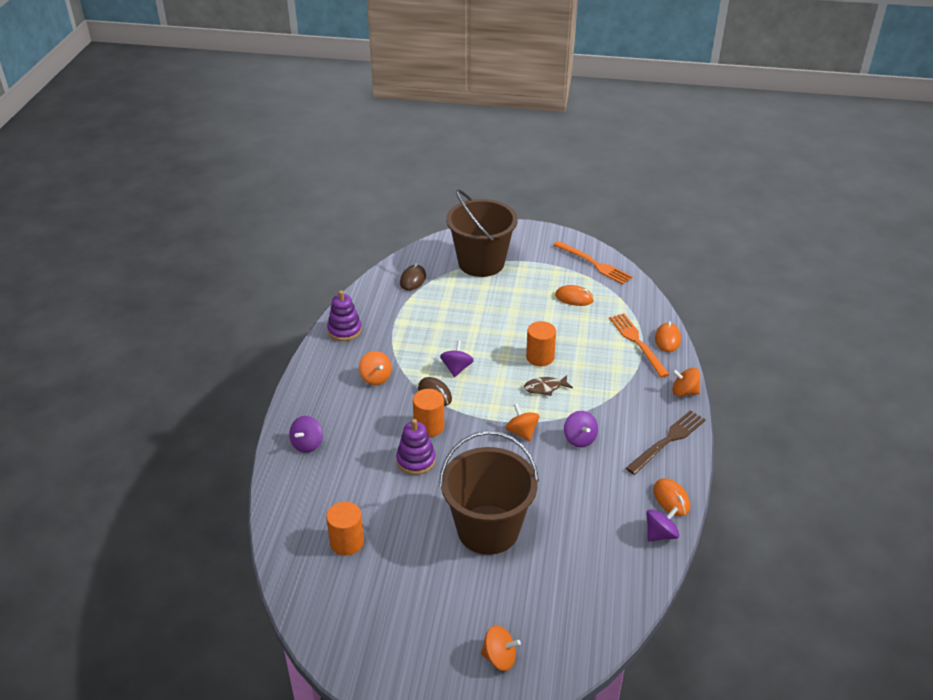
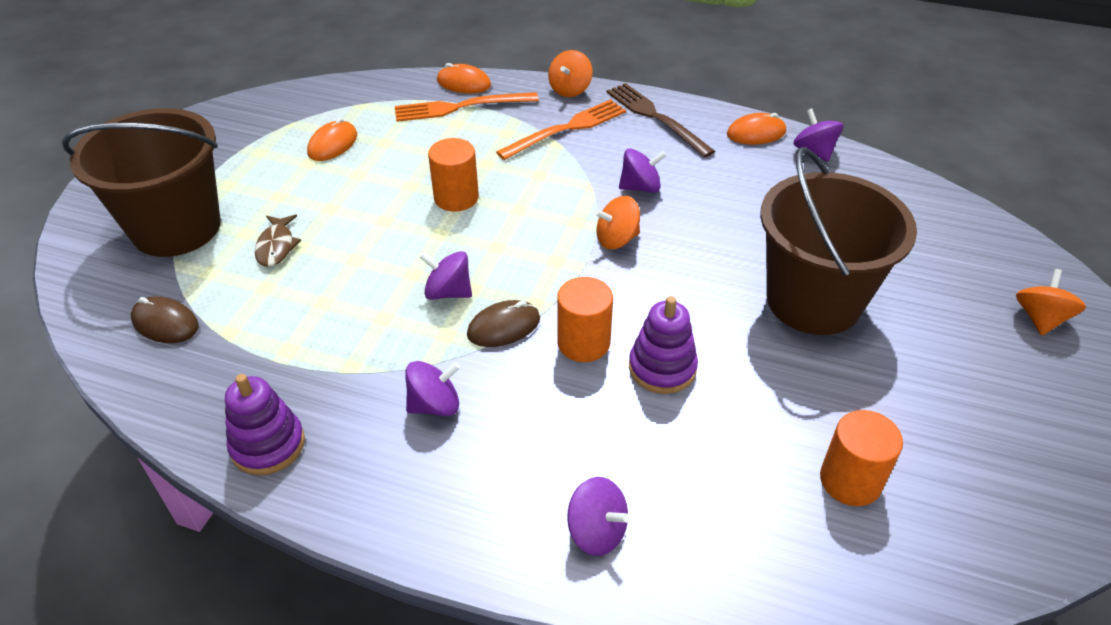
camera: 80 degrees left, 5 degrees up
orange spinning top [359,351,392,385] -> purple spinning top [405,361,460,416]
brown fish [524,375,573,396] -> brown fish moved to [255,214,301,267]
orange fork [553,241,633,284] -> orange fork moved to [496,99,626,160]

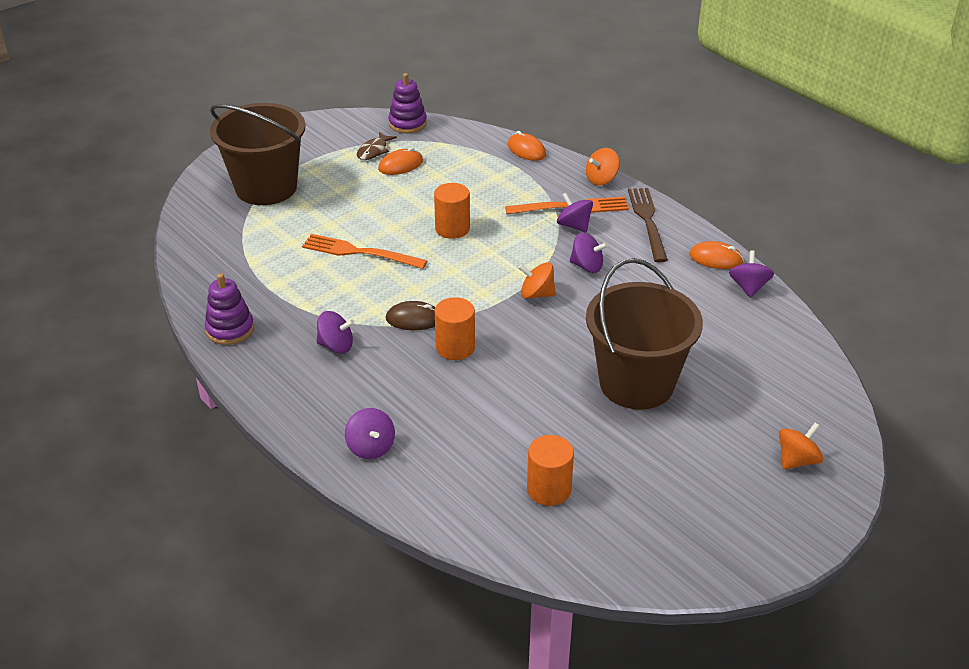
camera: 30 degrees right, 5 degrees down
brown mouse [131,296,199,343] -> none
brown fish [255,214,301,267] -> brown fish moved to [357,132,397,160]
orange fork [395,92,539,122] -> orange fork moved to [302,234,427,269]
purple spinning top [419,251,472,300] -> purple spinning top moved to [557,193,593,233]
purple stacking toy [629,296,698,394] -> purple stacking toy moved to [388,73,427,134]

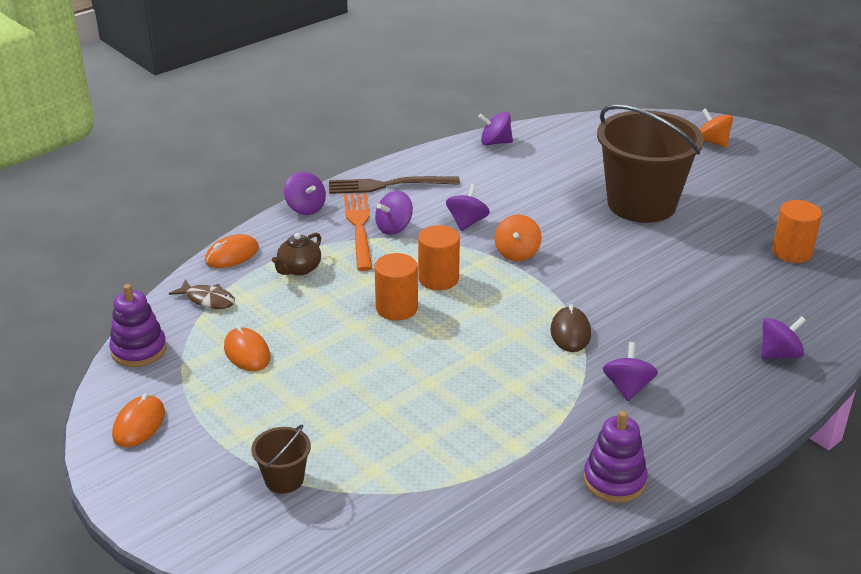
camera: 90 degrees left, 5 degrees down
brown bucket [210,103,306,205] -> brown bucket [251,425,311,494], size x0.42
orange fork [302,234,427,269] -> none
brown fish [357,132,397,160] -> brown fish moved to [169,279,235,309]
orange cylinder [435,297,475,360] -> orange cylinder moved to [418,225,460,290]
orange spinning top [586,148,620,186] -> purple spinning top [284,172,326,215]
orange mouse [690,241,744,269] -> orange mouse moved to [112,393,165,447]
none -> brown teapot [272,233,321,276]

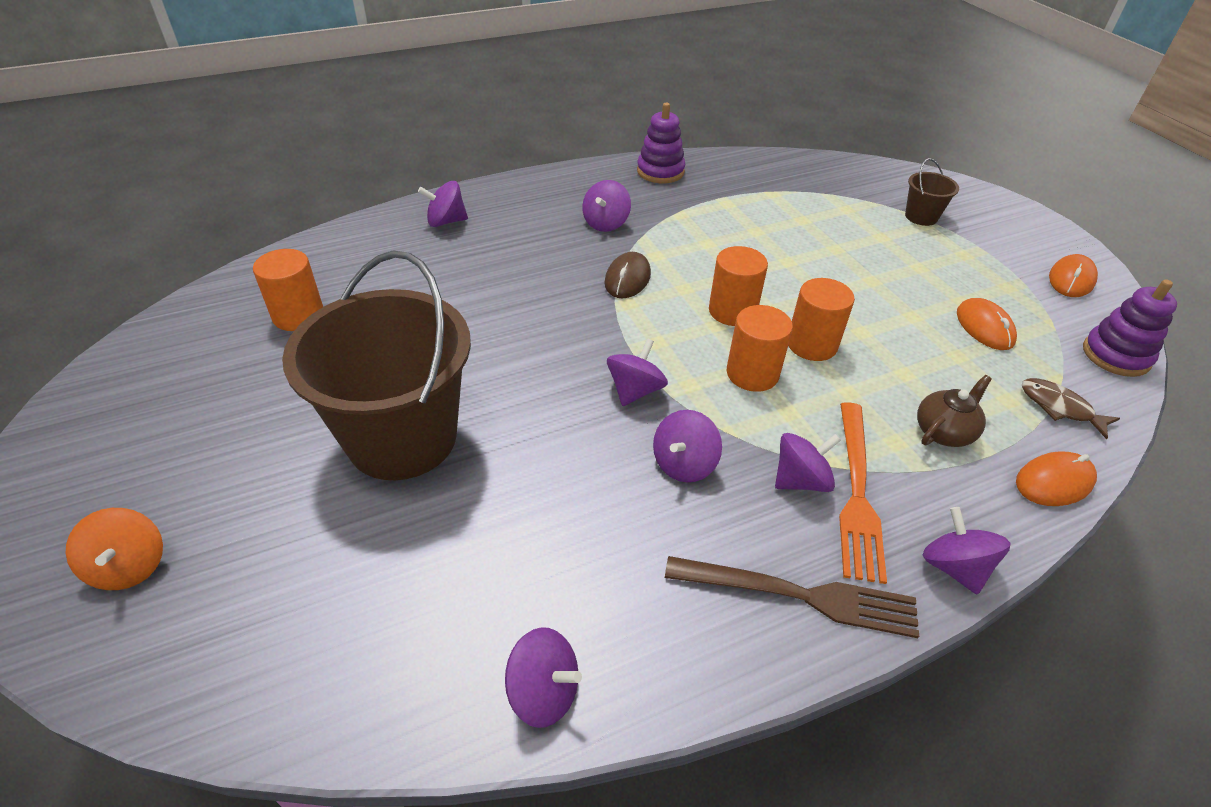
camera: 165 degrees left, 10 degrees up
orange spinning top [495,215,541,261] -> purple spinning top [607,338,668,406]
none -> orange cylinder [709,246,768,326]

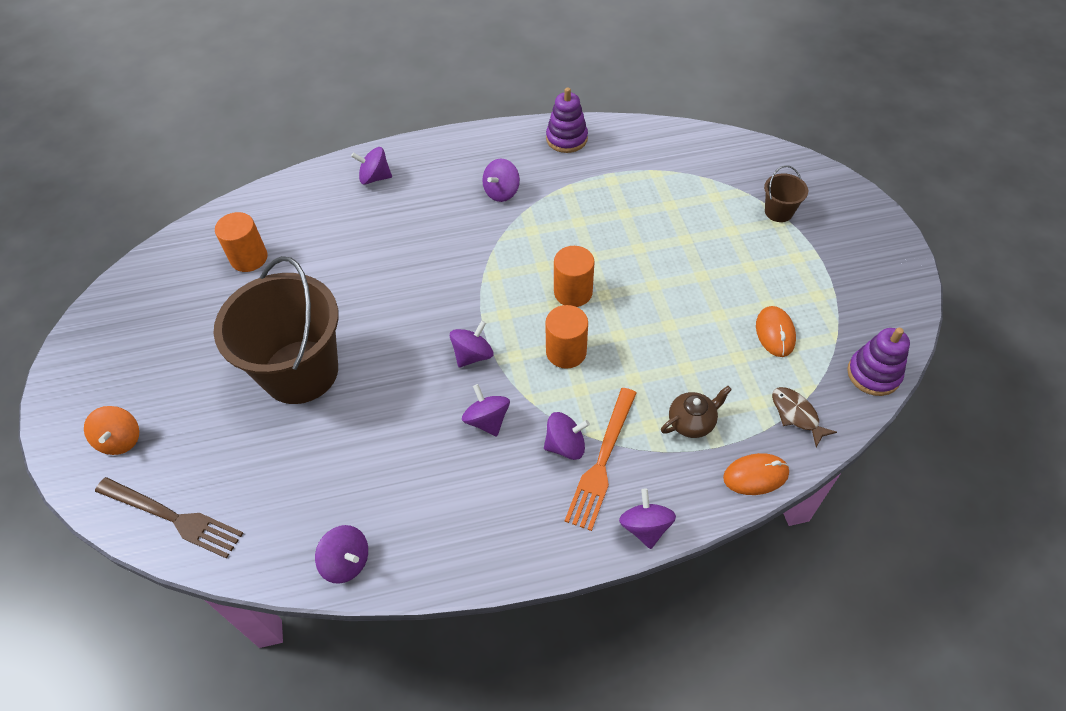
camera: 15 degrees right, 10 degrees up
brown mouse [604,252,651,298] -> none
purple spinning top [653,410,722,482] -> purple spinning top turned 105 degrees clockwise [462,384,510,437]
brown fork [665,556,919,638] -> brown fork moved to [95,477,243,559]
orange cylinder [788,278,855,361] -> none
orange mouse [1049,254,1098,297] -> none

